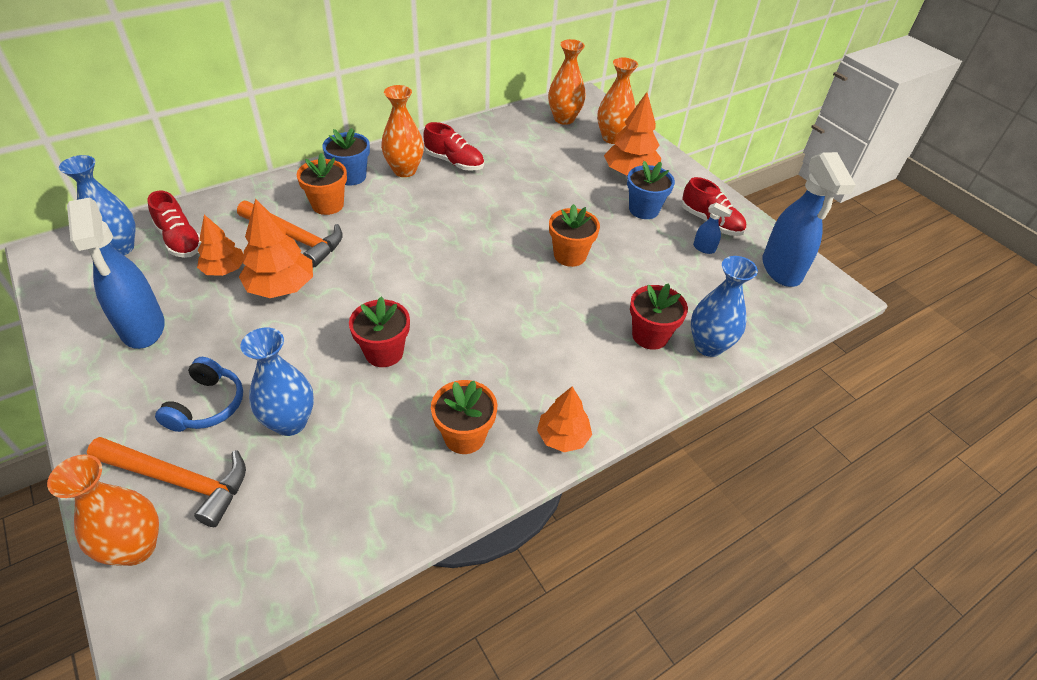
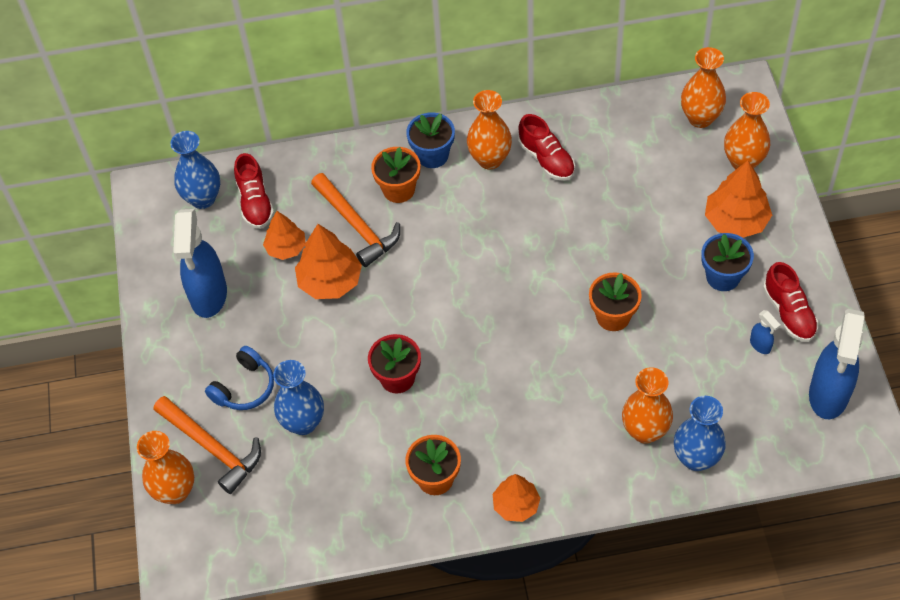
camera: 30 degrees right, 10 degrees up
red flower pot [630,283,688,350] -> orange vase [622,367,673,444]

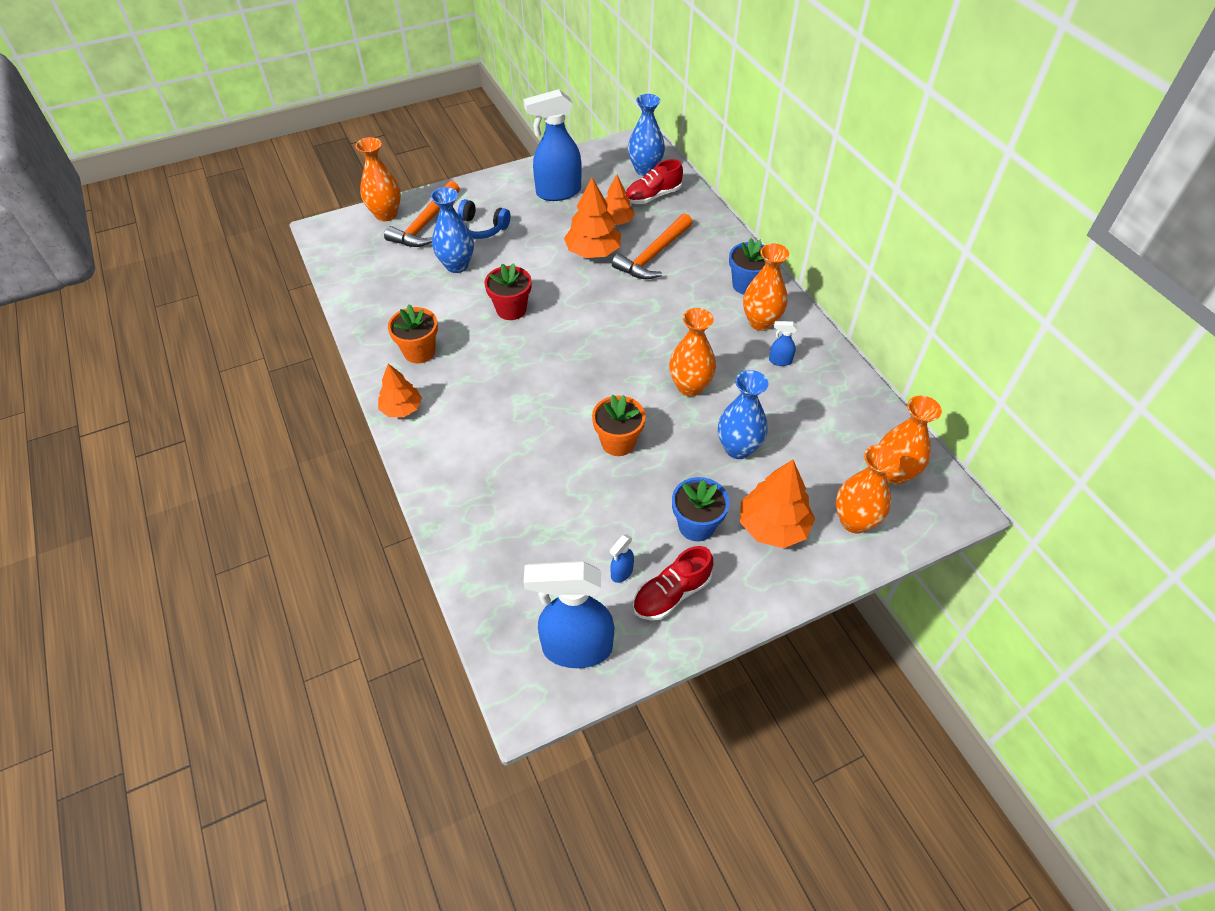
camera: 70 degrees right, 5 degrees down
orange flower pot [371,147,420,203] -> none
red shoe [518,114,575,181] -> blue spray bottle [769,321,797,366]
orange vase [622,367,673,444] -> orange vase moved to [669,308,716,397]
blue vase [674,396,726,471] -> blue vase moved to [718,370,768,459]

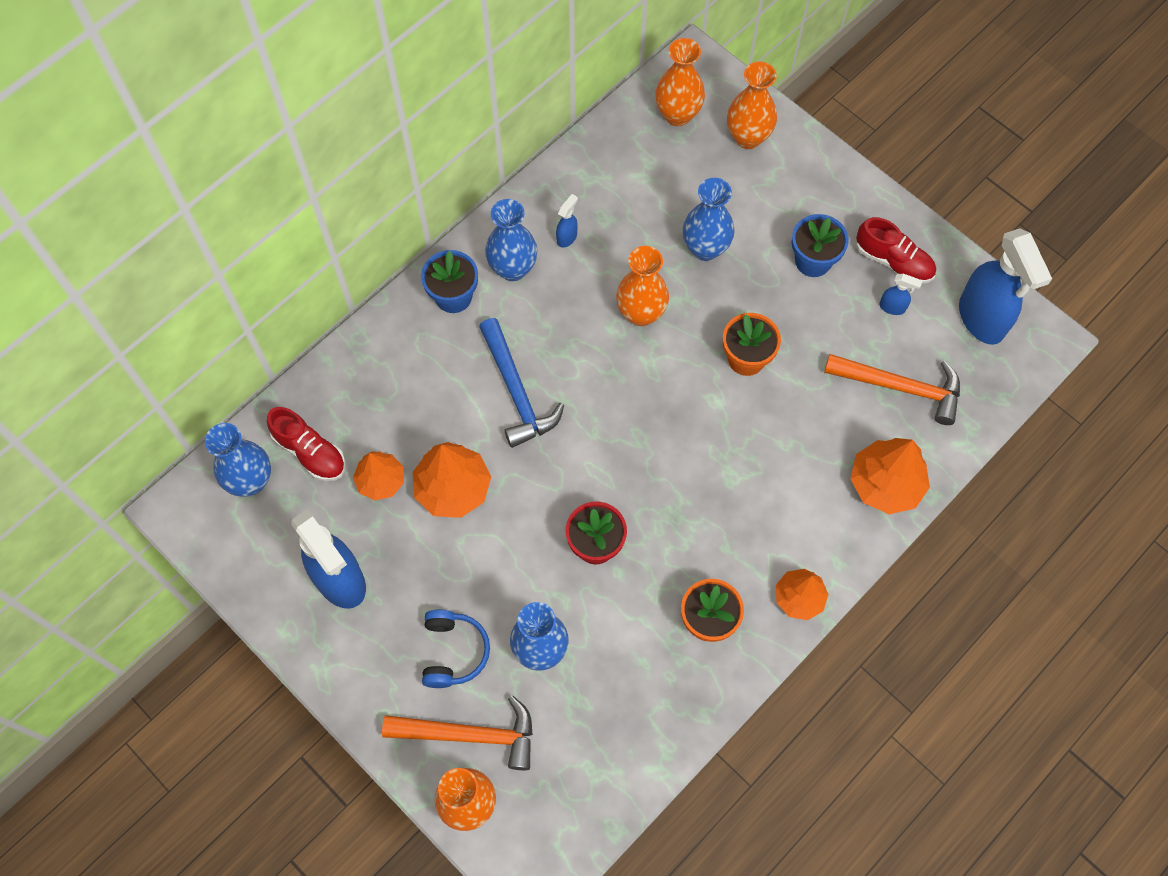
camera: 110 degrees left, 15 degrees up
orange hammer [612,213,693,279] -> orange hammer moved to [824,354,960,425]
orange tree [740,460,815,548] -> orange tree moved to [850,438,930,514]
orange vase [743,243,789,331] -> blue vase [485,199,537,281]
blue spray bottle [769,321,797,366] -> blue spray bottle turned 135 degrees counterclockwise [556,194,578,248]
none -> blue hammer [479,318,564,448]

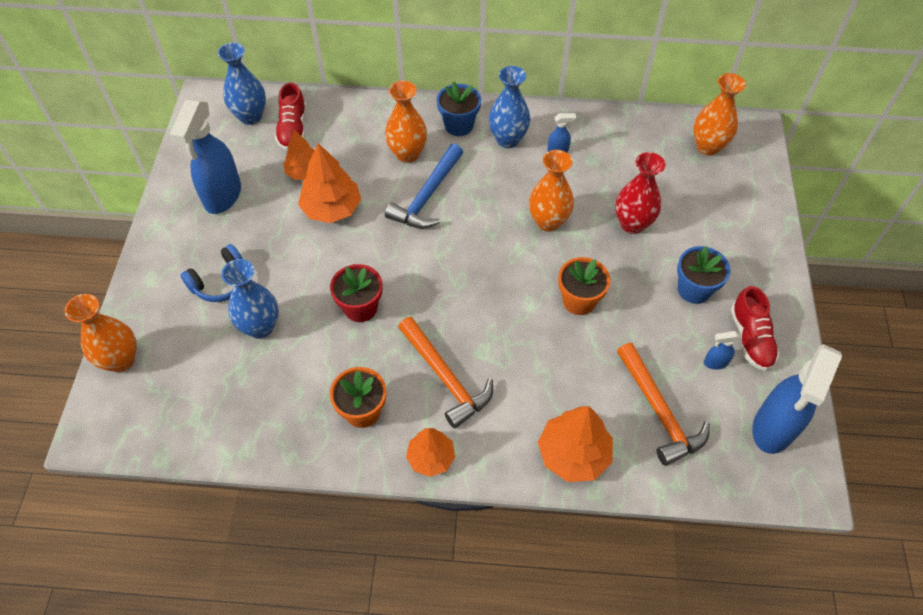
camera: 50 degrees right, 10 degrees down
orange hammer [382,696,533,770] -> orange hammer moved to [398,317,493,429]
blue vase [683,178,735,261] -> red vase [615,152,665,234]
orange vase [727,61,777,149] -> orange vase moved to [385,81,427,163]
blue spray bottle [879,274,922,315] -> blue spray bottle turned 105 degrees clockwise [704,331,741,370]

